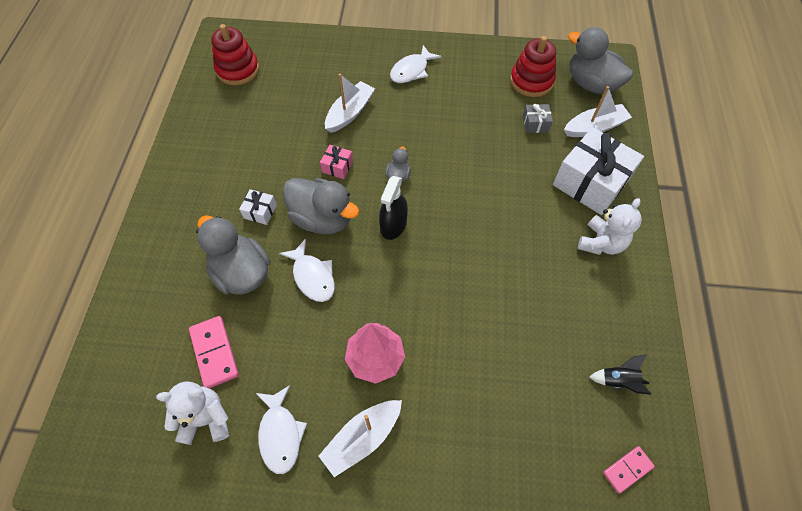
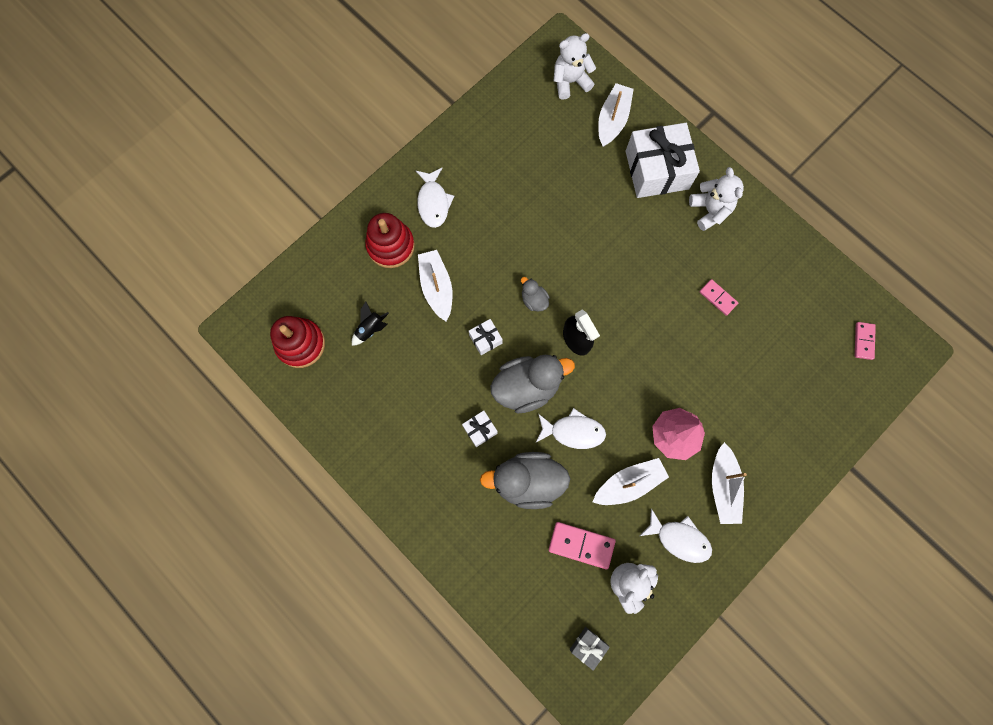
camera: 50 degrees left, 15 degrees up
pink gift [320,145,353,179] -> white gift [469,319,503,355]
red stacking toy [510,36,556,97] -> red stacking toy moved to [365,213,415,268]
grey gift [523,104,553,133] -> grey gift moved to [570,627,610,671]
grey duck [568,27,633,94] -> white teddy bear [554,33,596,99]
black rocket [589,355,651,395] -> black rocket moved to [352,301,389,346]
none -> white boat [593,458,669,505]
none -> pink domino [699,279,738,316]

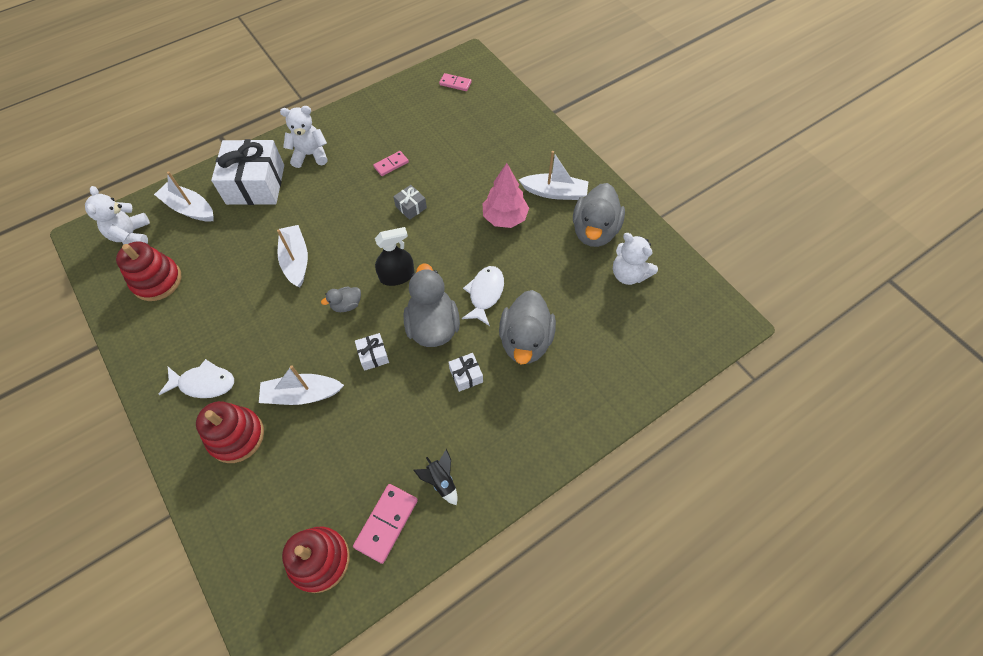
camera: 80 degrees left, 15 degrees down
black rocket [352,301,389,346] -> black rocket moved to [414,449,458,505]
pink domino [549,522,616,570] -> pink domino moved to [353,484,418,564]
grey gift [570,627,610,671] -> grey gift moved to [393,185,427,220]
white boat [593,458,669,505] -> white boat moved to [277,225,308,287]
white fish [640,508,712,563] -> grey duck [573,183,625,247]
none -> red stacking toy [116,242,182,301]

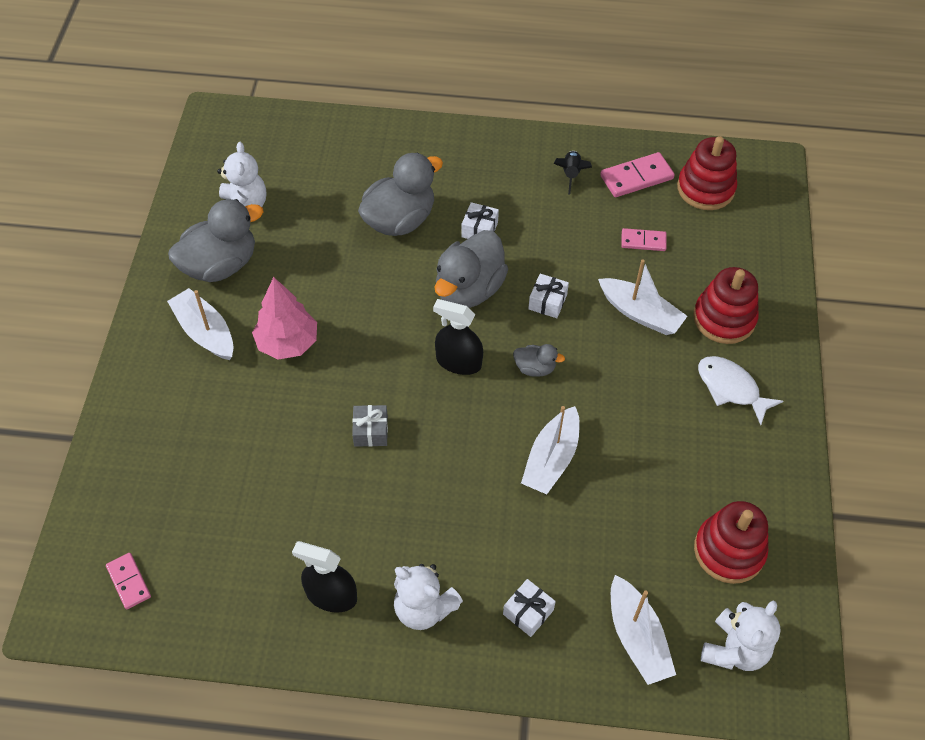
camera: 140 degrees left, 5 degrees down
white gift [211,139,284,205] -> white gift [503,579,556,637], size x0.44
pink domino [373,151,409,176] -> pink domino moved to [621,228,667,251]
white fish [462,266,504,326] -> none
none -> black spray bottle [292,541,357,613]

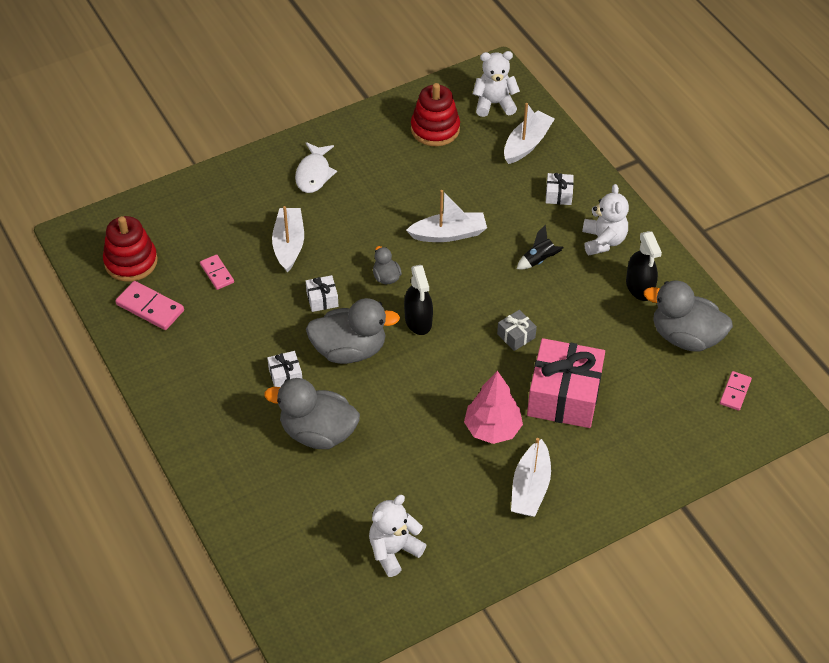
camera: 125 degrees left, 5 degrees down
grey duck [168,199,263,282] -> grey duck moved to [644,280,733,351]
black rocket [554,151,592,194] -> black rocket moved to [517,225,564,270]
red stacking toy [693,267,759,344] -> none
none -> pink gift [527,338,605,428]

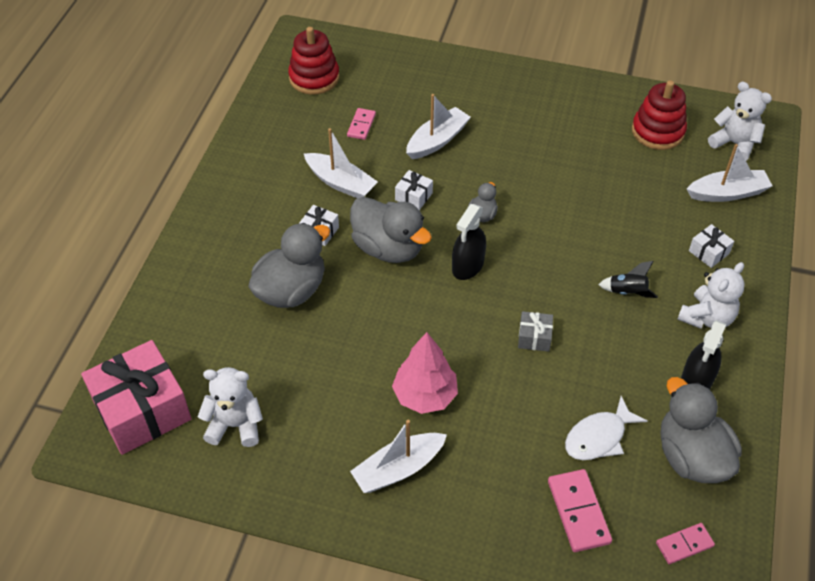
camera: 45 degrees right, 0 degrees up
pink domino [115,281,184,330] -> pink domino moved to [548,469,612,552]
grey duck [264,378,360,449] -> grey duck turned 75 degrees clockwise [248,223,330,308]
white fish [295,142,337,193] -> white fish moved to [565,396,647,460]
white boat [406,190,487,242] -> white boat moved to [304,128,378,198]
pink gift [527,338,605,428] -> pink gift moved to [81,340,191,455]

